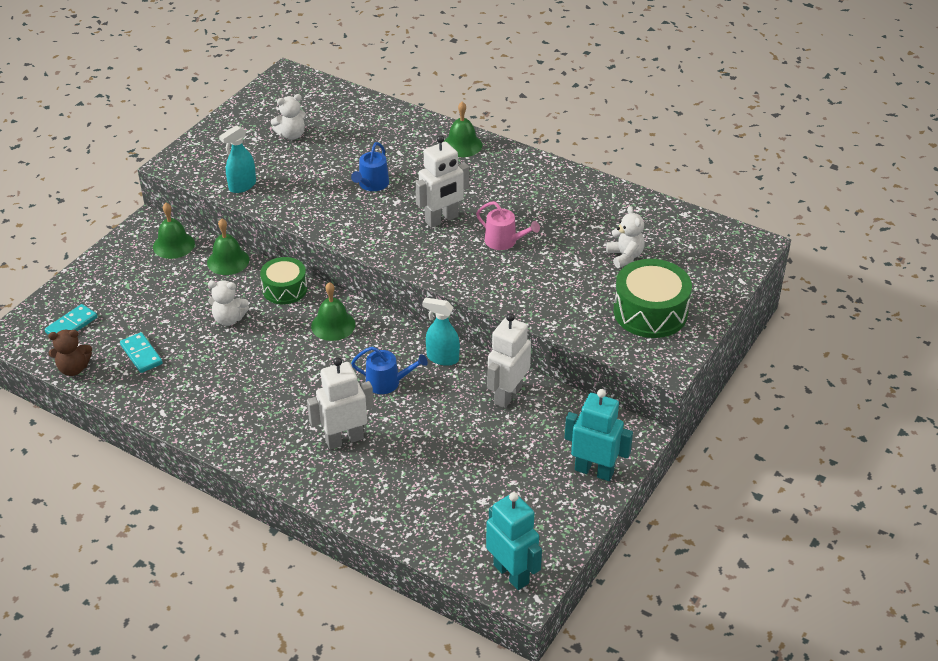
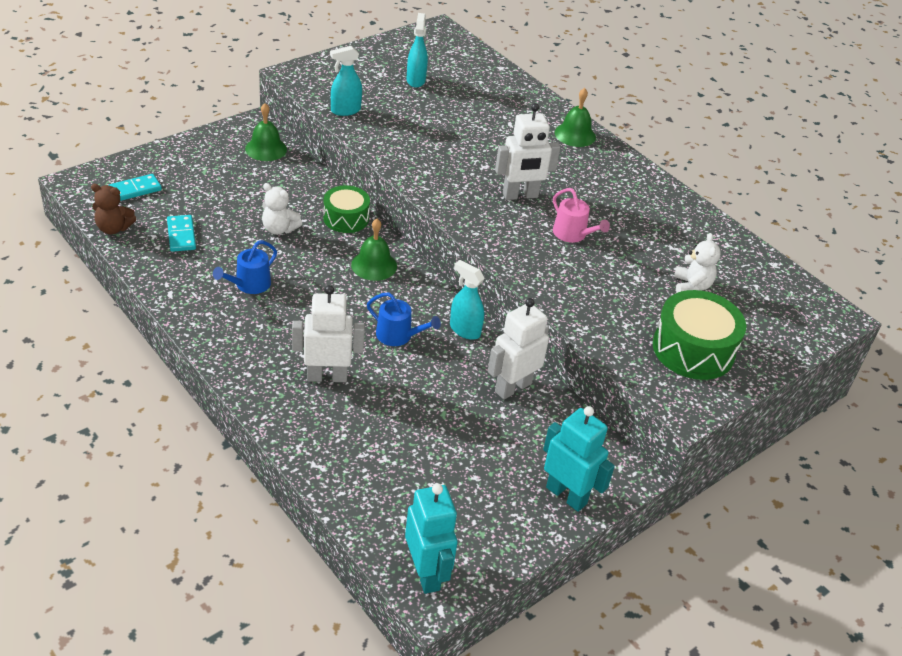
camera: 15 degrees right, 0 degrees up
green bell [207,218,249,275] -> none
white teddy bear [271,94,307,140] -> turquoise spray bottle [407,13,428,88]
blue watering can [351,142,389,191] -> blue watering can moved to [213,240,277,294]

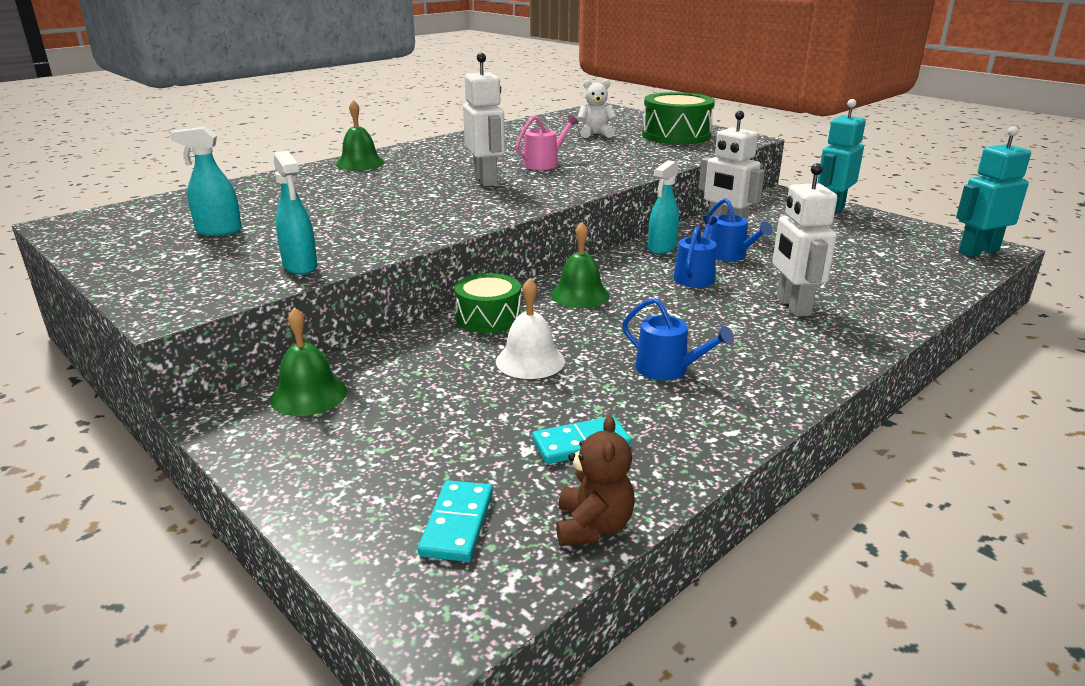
camera: 90 degrees left, 15 degrees down
turquoise domino [109,174,162,201] -> turquoise domino turned 45 degrees clockwise [418,480,493,562]
white teddy bear [262,183,302,235] -> white bell [496,278,565,379]
none -> blue watering can [708,198,773,261]

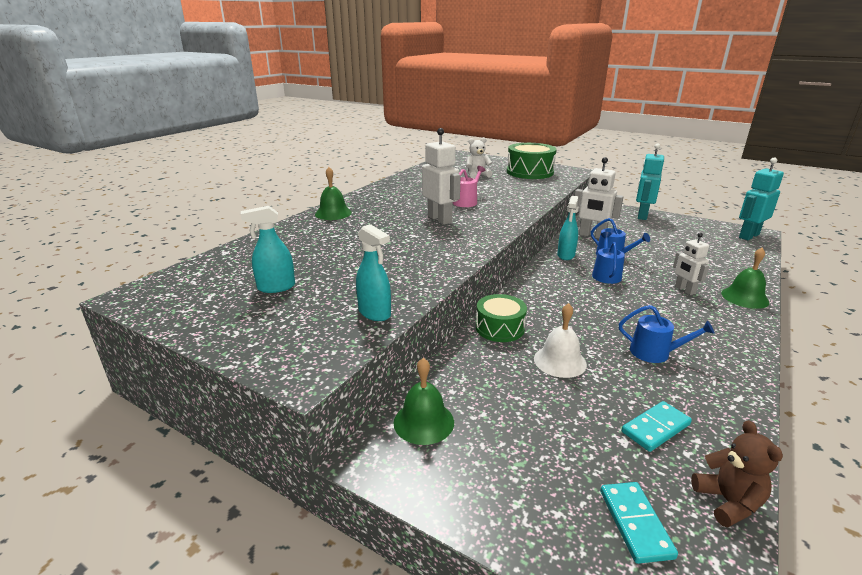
camera: 15 degrees left, 0 degrees up
green bell [551,222,610,308] -> green bell moved to [721,248,769,309]
white robot [772,163,837,317] -> white robot [673,233,709,295], size x0.63

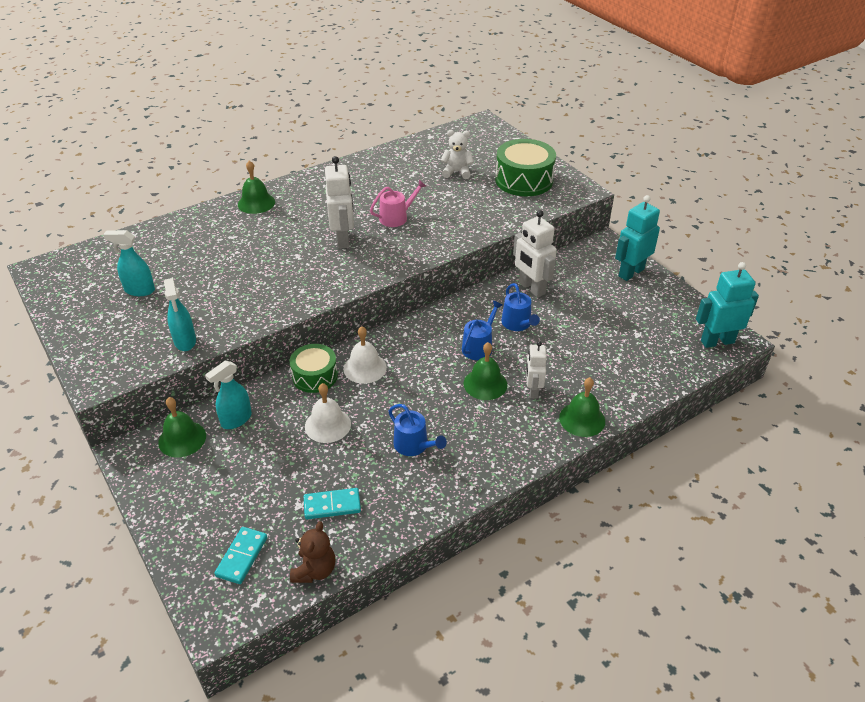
camera: 25 degrees right, 15 degrees up
turquoise spray bottle [557,196,579,260] -> turquoise spray bottle moved to [205,361,252,429]
none -> white bell [344,326,387,384]
none -> green bell [464,342,507,400]

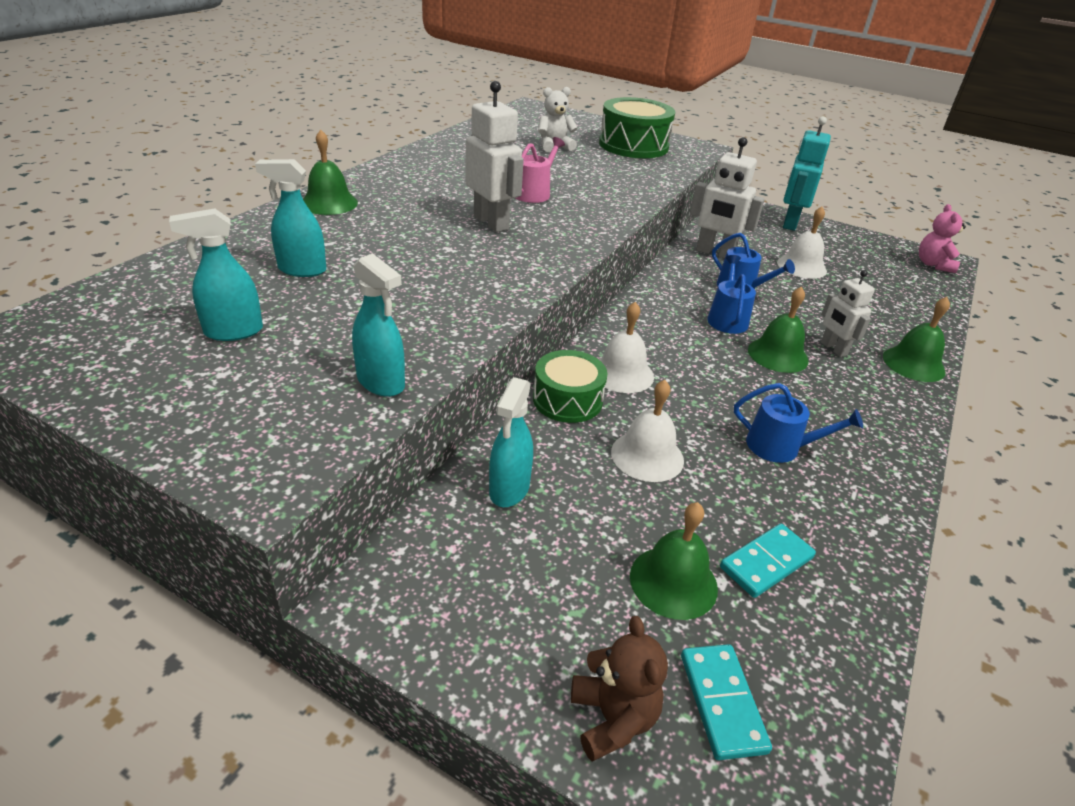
camera: 30 degrees left, 5 degrees down
green bell [158,397,206,458] -> green bell moved to [630,502,718,620]
brown teddy bear [290,521,335,583] -> brown teddy bear moved to [571,616,668,761]
turquoise robot [696,262,759,348] -> pink teddy bear [919,204,966,273]
none -> turquoise spray bottle [255,159,326,277]
none -> white bell [777,207,827,279]

